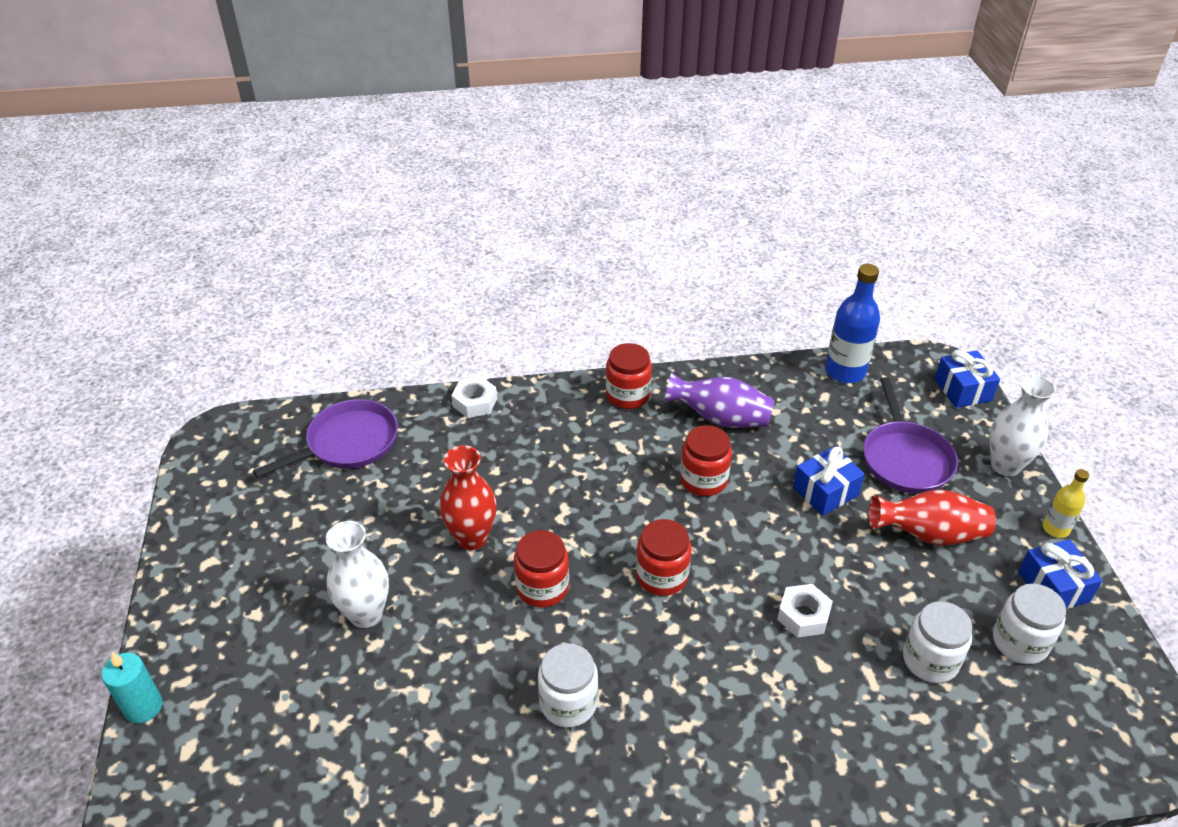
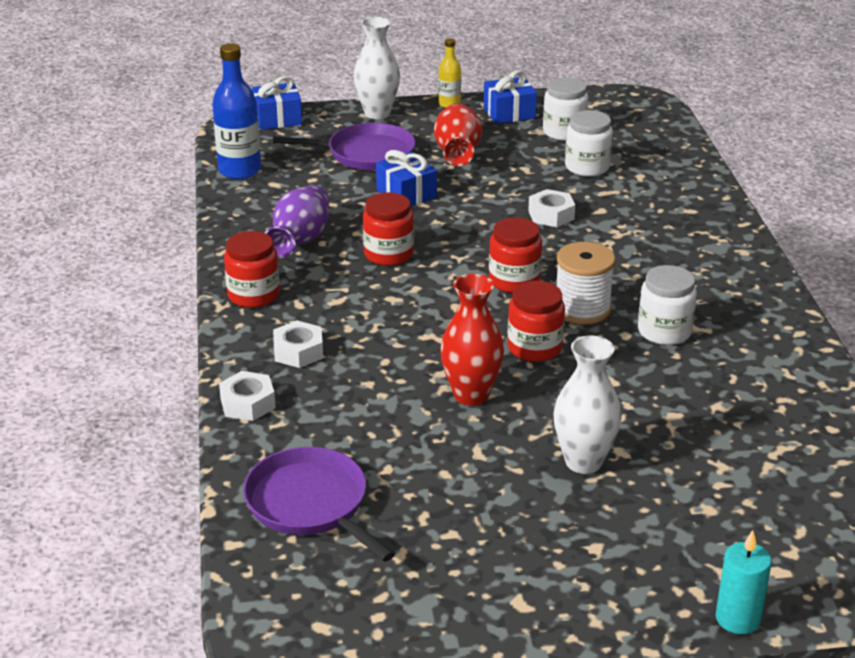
camera: 90 degrees left, 10 degrees down
none -> white nut [273,321,323,368]
none -> white spool [556,242,615,324]

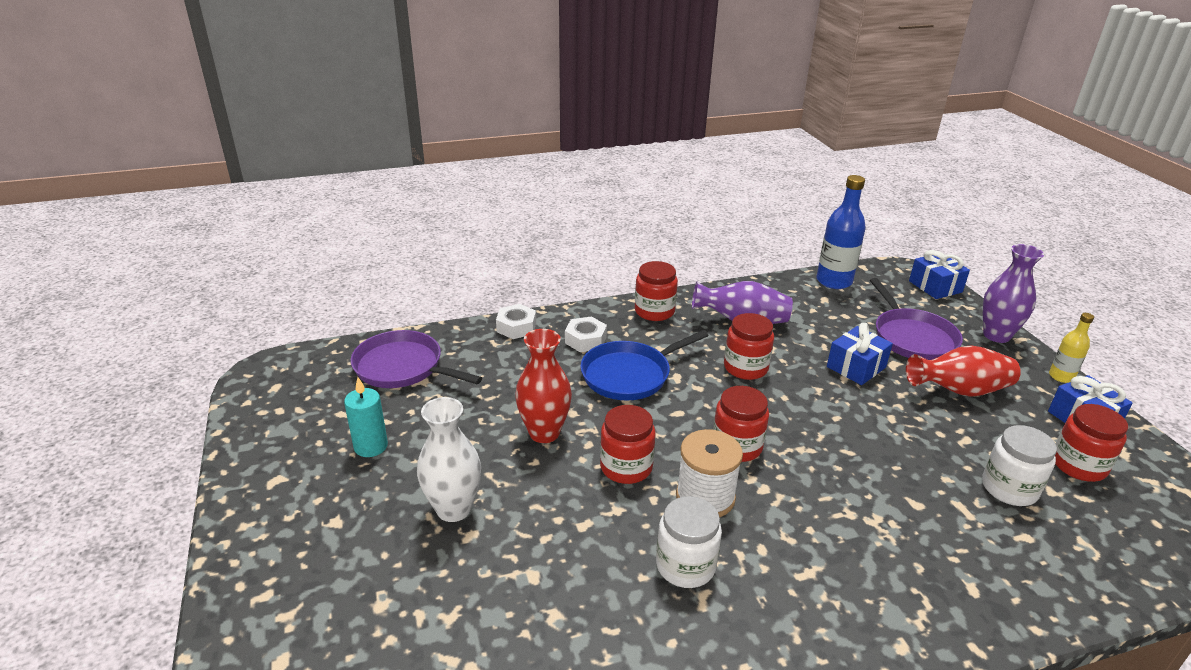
camera: 80 degrees right, 0 degrees up
purple pan [243,447,395,562] -> purple pan turned 105 degrees counterclockwise [350,330,482,388]
white vase [354,17,400,119] -> purple vase [983,244,1044,343]
white nut [528,189,575,227] -> none
white jar [543,77,589,141] -> red jar [1055,404,1128,482]
turquoise candle [716,530,772,634] -> turquoise candle moved to [344,377,388,457]
none -> blue pan [580,330,709,401]

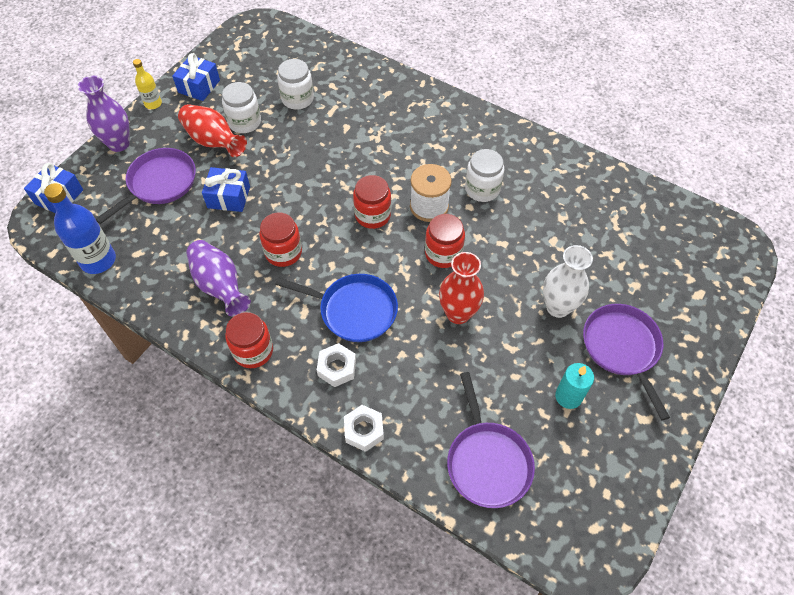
camera: 130 degrees left, 25 degrees up
red jar [1055,404,1128,482] -> none
none -> white jar [222,82,261,133]
none -> purple pan [583,304,670,420]

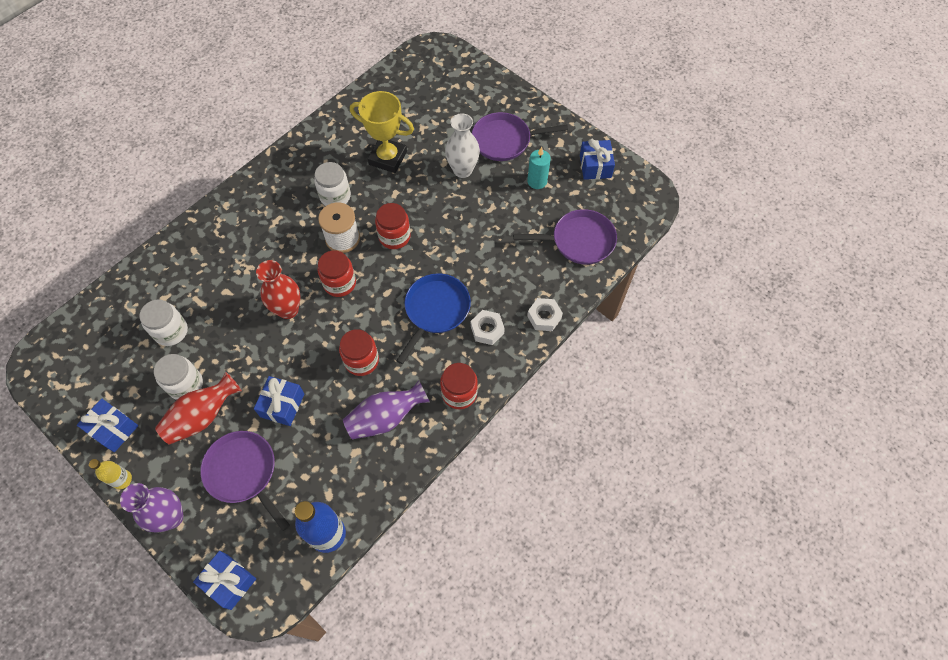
camera: 80 degrees left, 5 degrees up
red vase [439,252,484,324] -> red vase moved to [256,260,301,319]
none -> yellow trophy [350,91,414,173]
none -> blue gift [580,139,615,180]

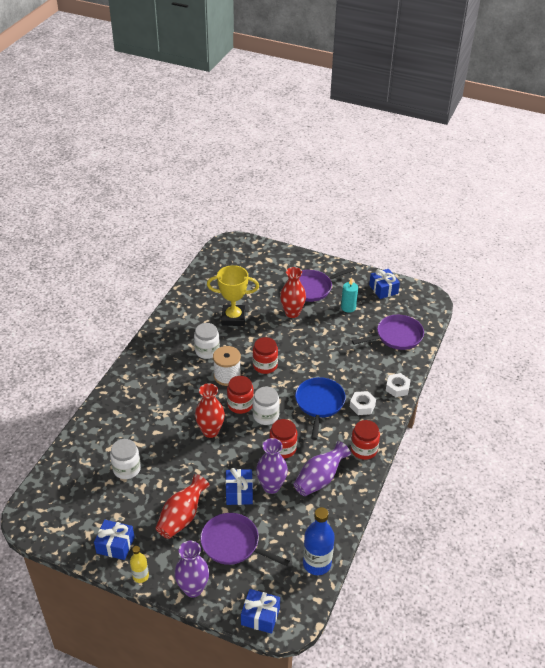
camera: 20 degrees left, 20 degrees down
white jar [154,354,203,400] -> white jar moved to [253,387,280,425]
white vase [445,113,480,178] -> red vase [280,267,306,318]
none -> purple vase [256,438,288,494]

